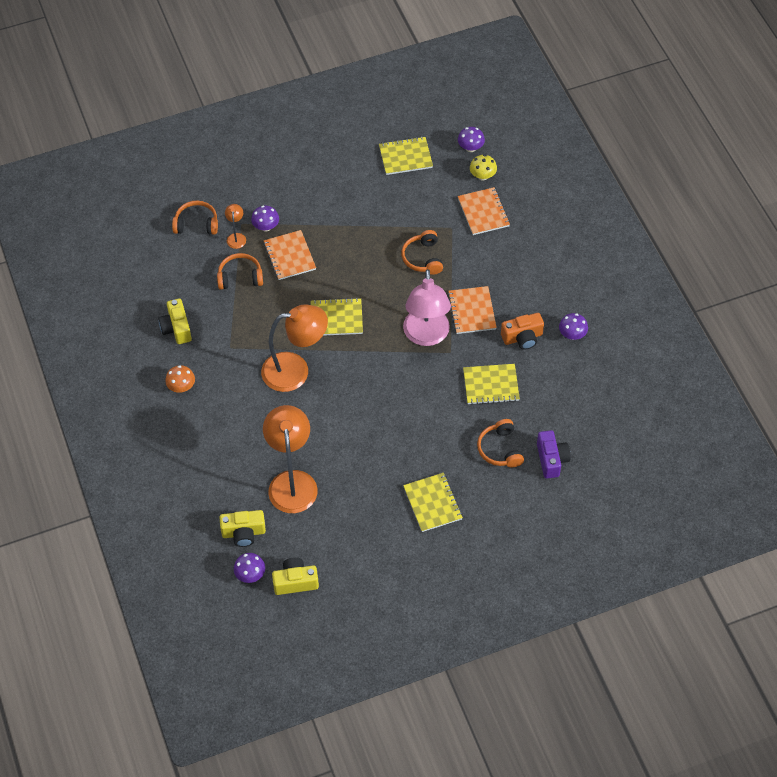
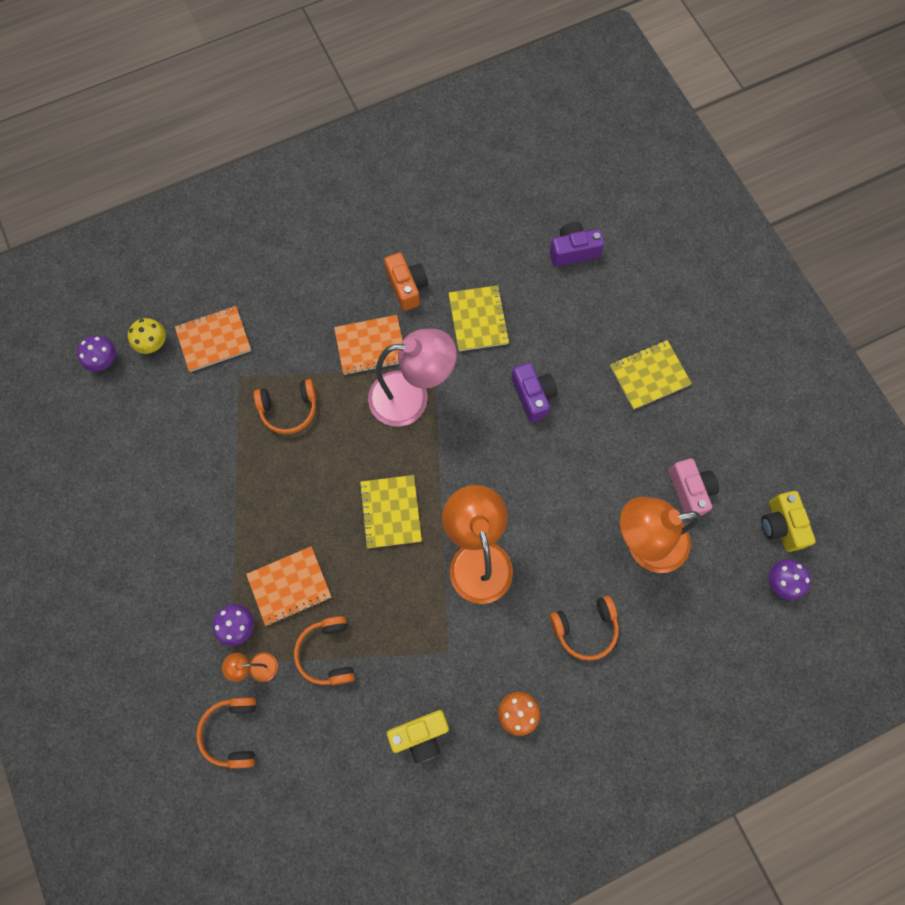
camera: 95 degrees left, 15 degrees up
yellow camera [219,510,266,547] -> none
yellow notebook [379,136,433,175] -> none
orange headphones [477,419,524,468] -> orange headphones moved to [550,596,619,661]
purple mushroom [559,313,588,340] -> none
none -> purple camera [512,363,558,422]
none -> pink camera [669,458,719,519]

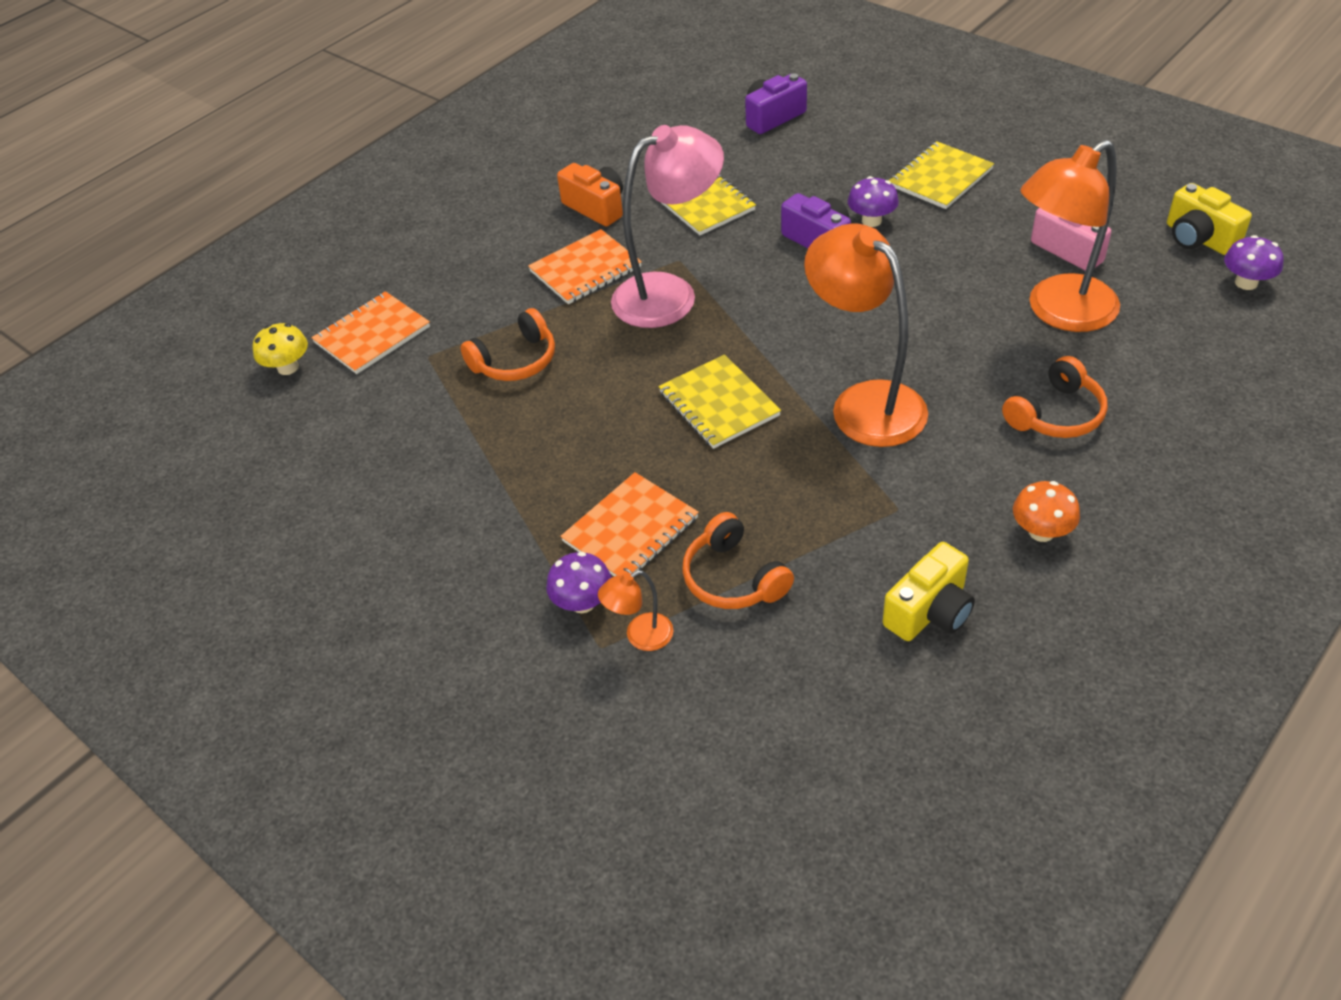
camera: 20 degrees left, 25 degrees down
purple mushroom [77,336,116,371] -> purple mushroom moved to [848,176,899,227]
orange headphones [196,697,256,769] -> none

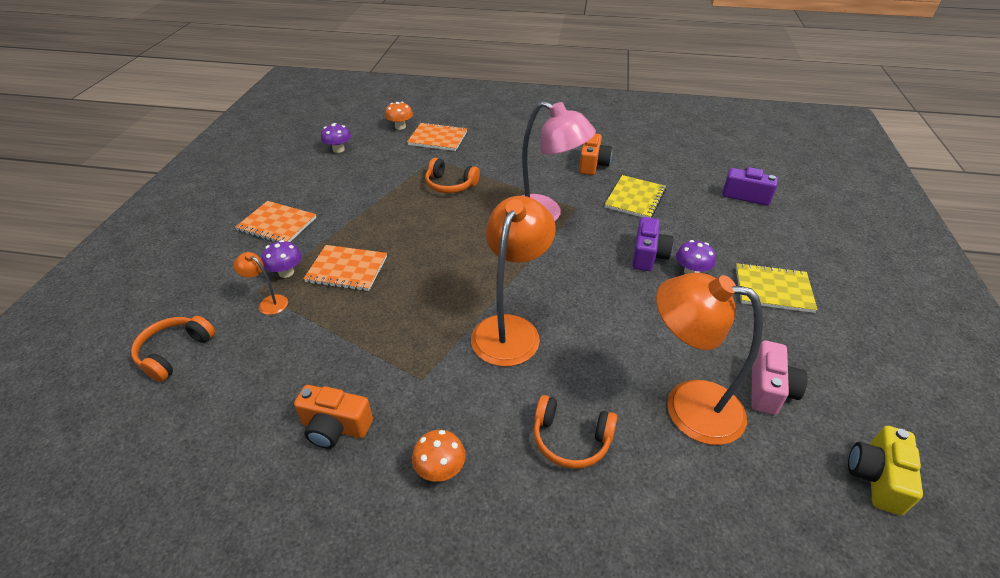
camera: 55 degrees right, 5 degrees down
yellow mushroom [252,323,308,375] -> orange mushroom [385,102,413,130]
orange notebook [528,229,642,304] -> orange notebook moved to [235,201,316,242]
yellow notebook [658,354,781,449] -> none
orange headphones [682,512,794,609] -> orange headphones moved to [131,316,215,382]
yellow camera [883,542,975,641] -> orange camera [294,385,373,449]
purple mushroom [1224,235,1284,290] -> purple mushroom moved to [321,123,351,153]

